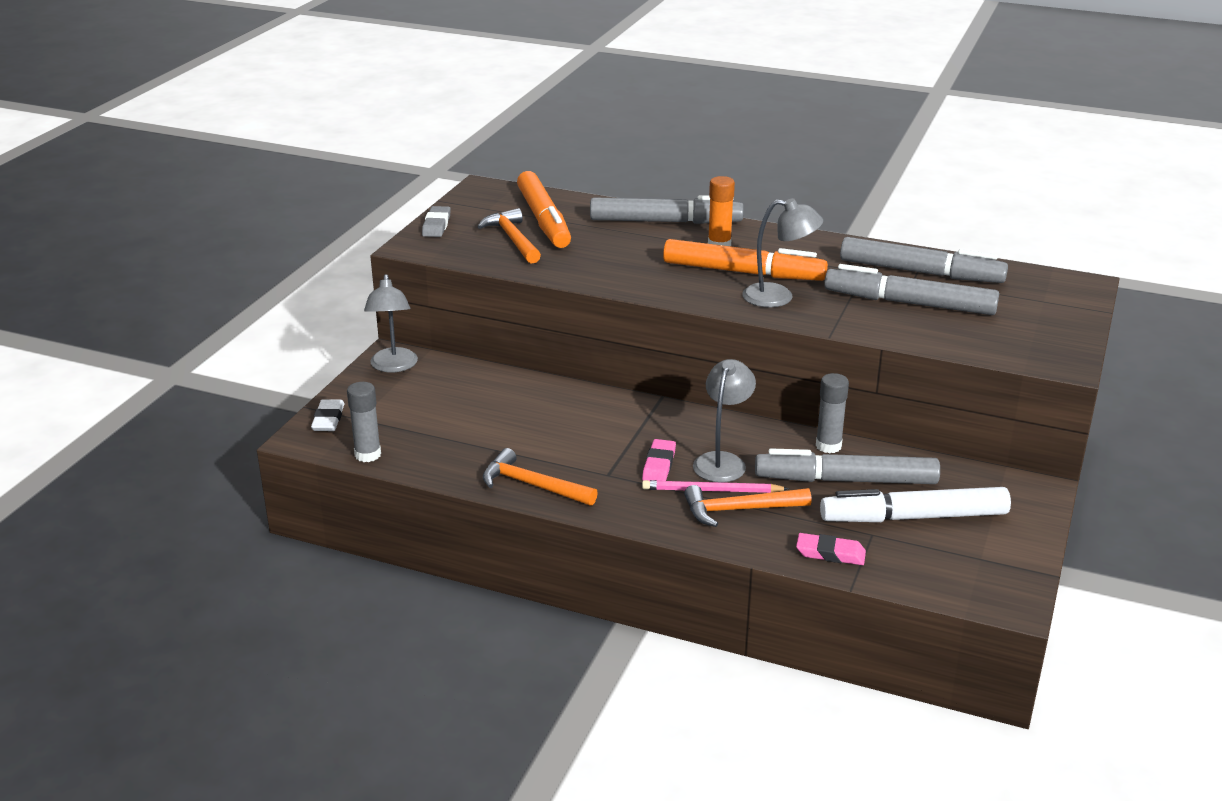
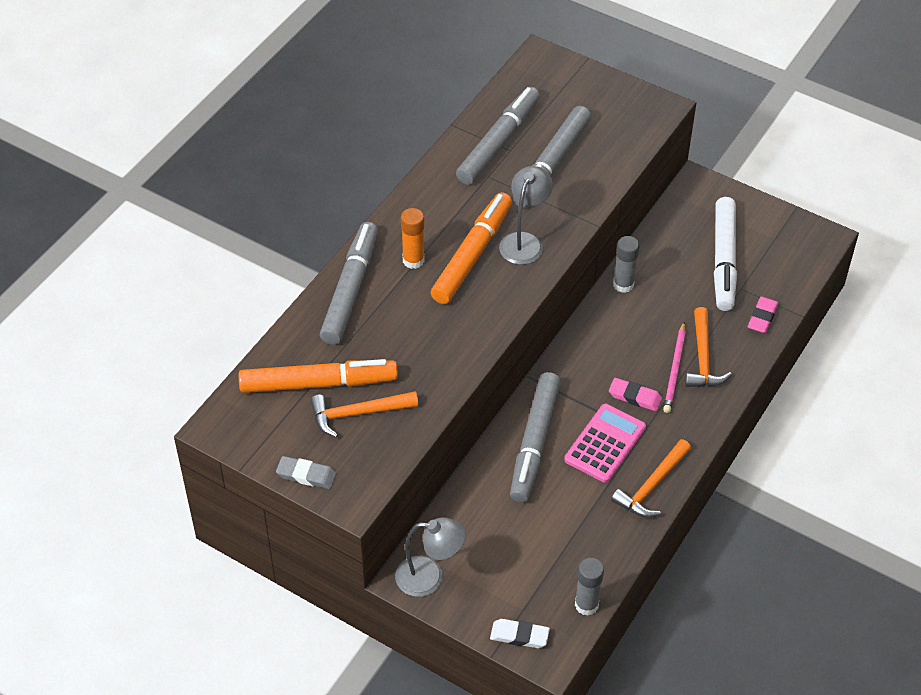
camera: 80 degrees left, 20 degrees up
grey lamp [693,359,756,482] -> none
grey marker [755,448,940,484] -> grey marker moved to [510,372,561,503]
none -> pink calculator [564,404,646,483]

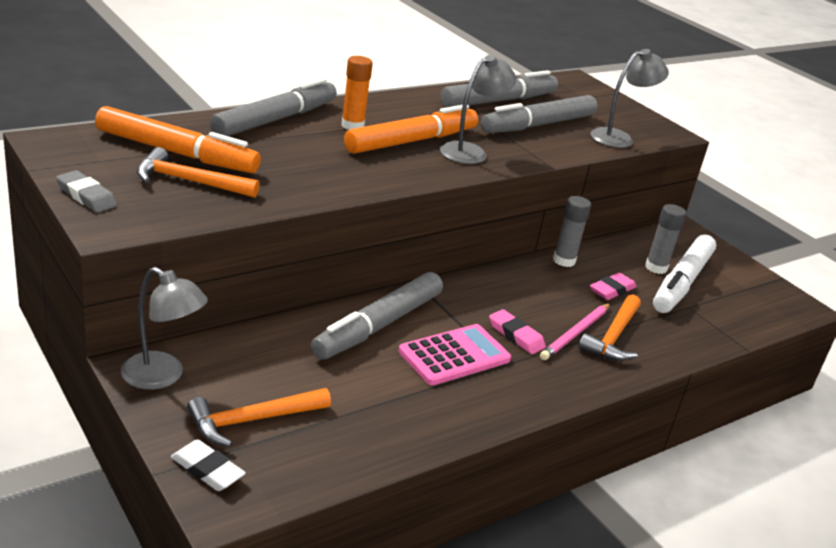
camera: 20 degrees right, 20 degrees down
grey glue stick [575,558,604,616] -> grey glue stick moved to [645,204,686,274]
orange hammer [611,439,691,517] -> orange hammer moved to [187,388,331,447]
pink eraser [748,297,779,333] -> pink eraser moved to [590,273,637,300]
none -> grey lamp [590,49,669,148]

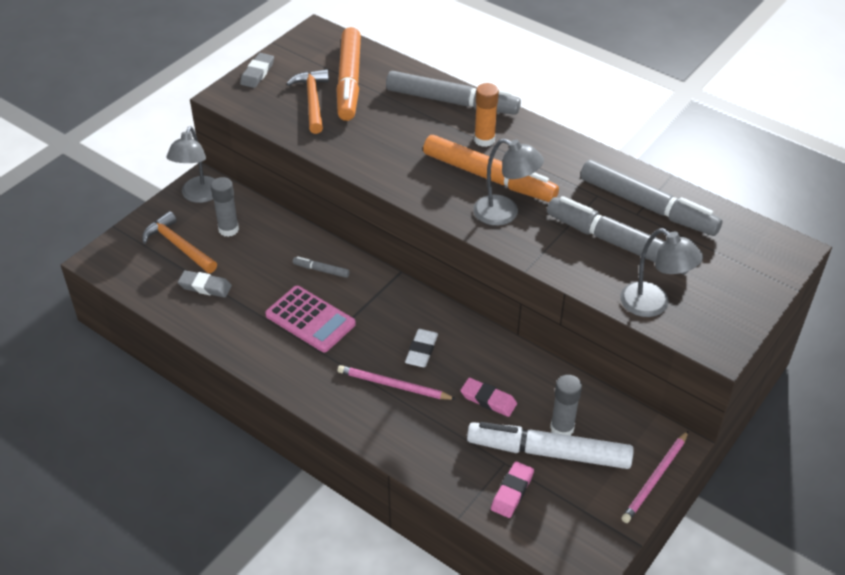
camera: 75 degrees right, 15 degrees up
white eraser [171,439,246,491] -> white eraser moved to [405,329,438,367]
grey marker [311,272,443,360] -> grey marker [293,256,350,278], size x0.41
pink eraser [489,309,546,354] -> pink eraser moved to [491,461,534,518]
grey glue stick [553,196,591,267] -> grey glue stick moved to [211,177,239,237]
orange hammer [578,294,641,361] -> none
none -> grey eraser [178,270,232,298]
none -> pink pencil [621,431,688,523]

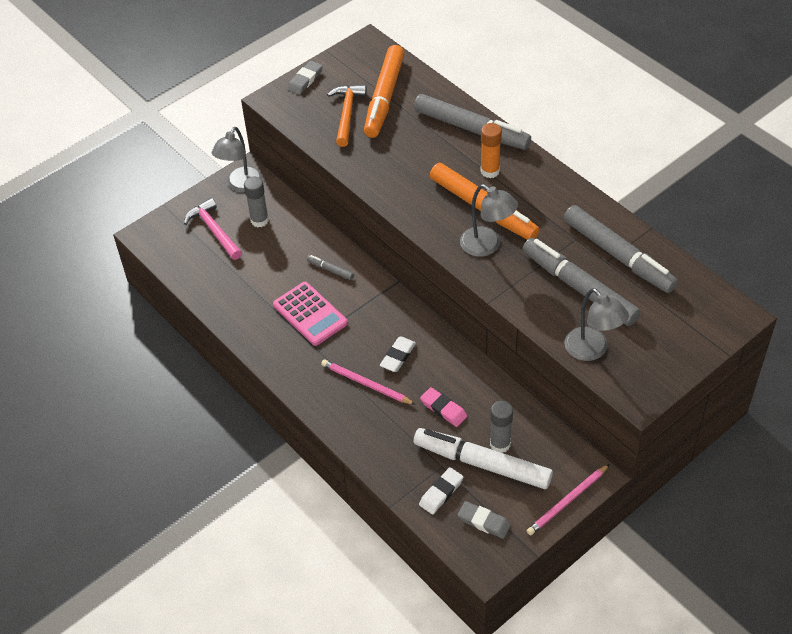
camera: 15 degrees right, 5 degrees up
orange hammer [142,211,217,273] -> pink hammer [184,198,242,260]
grey eraser [178,270,232,298] -> grey eraser moved to [458,501,511,539]
pink eraser [491,461,534,518] -> white eraser [419,467,463,514]

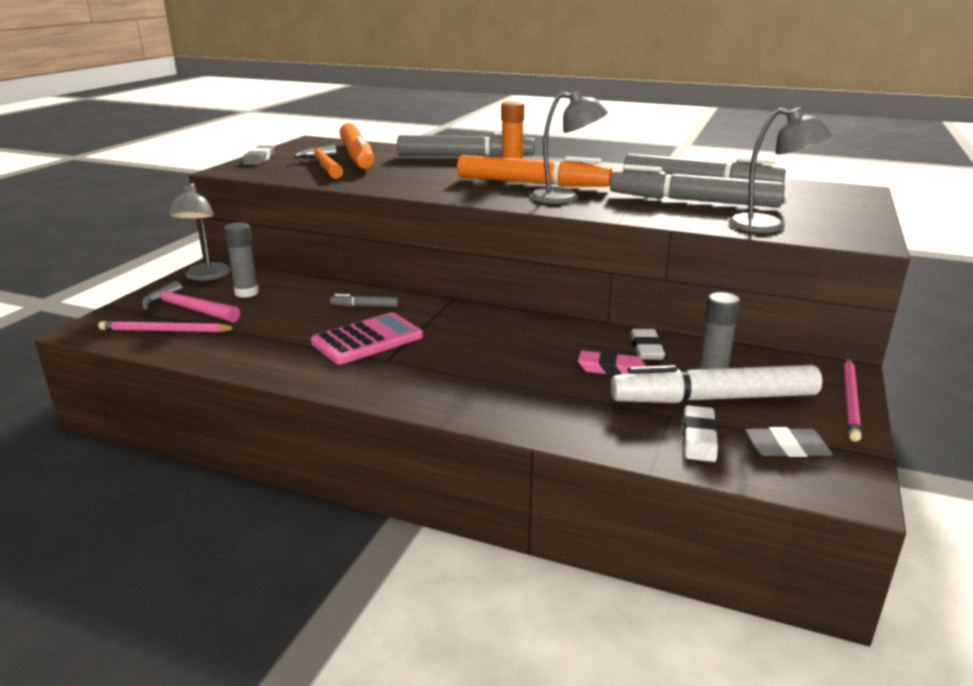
camera: 30 degrees left, 25 degrees down
pink calculator [273,282,348,346] -> pink calculator turned 60 degrees counterclockwise [311,312,423,365]
pink pencil [321,360,416,405] -> pink pencil moved to [98,321,238,332]
white eraser [380,337,416,372] -> white eraser moved to [630,329,665,360]

